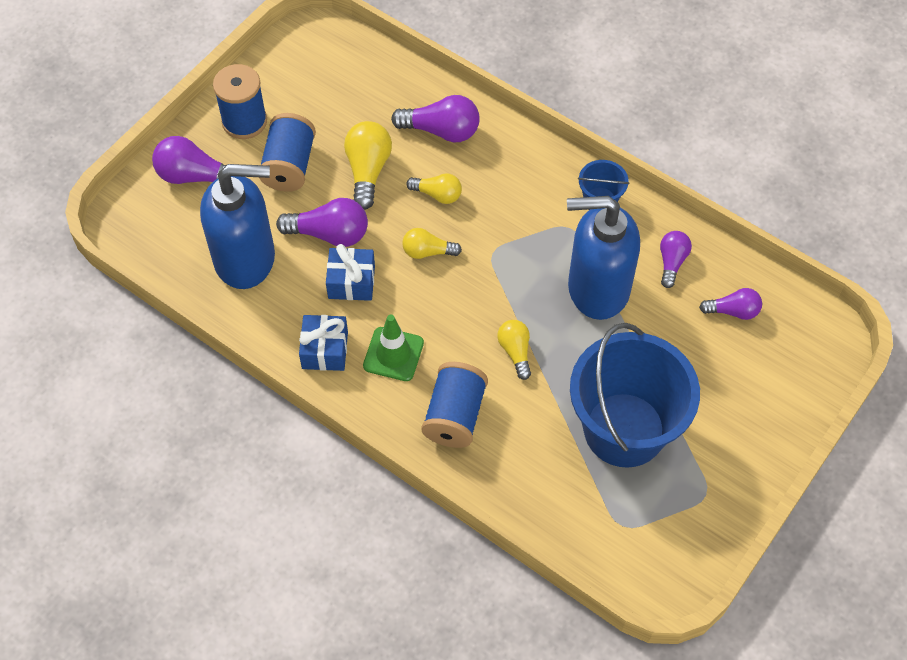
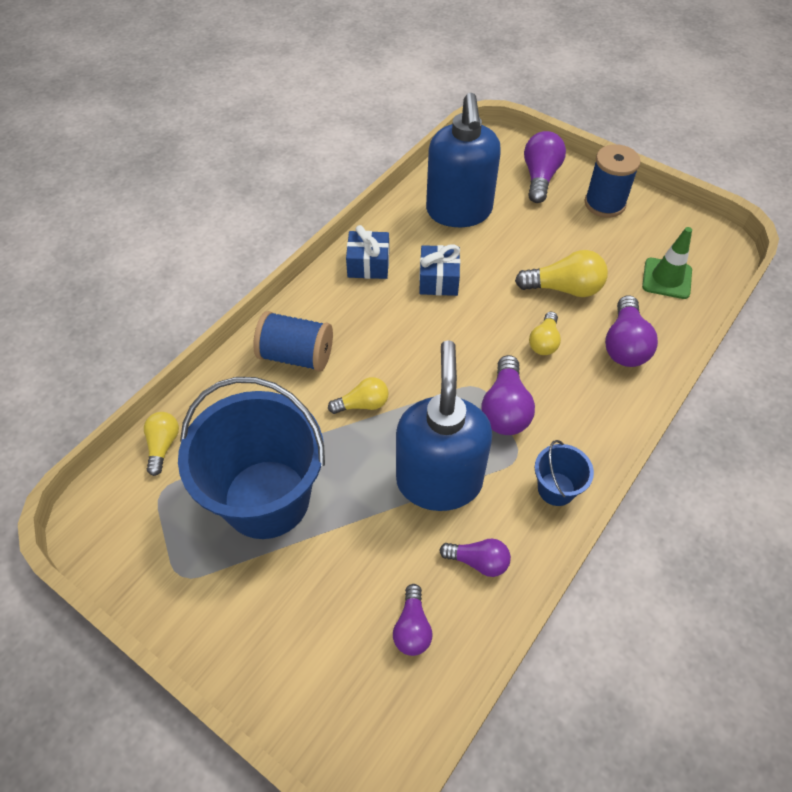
camera: 90 degrees right, 5 degrees down
blue spool [259,113,316,192] -> none
purple light bulb [276,198,368,247] -> purple light bulb moved to [481,355,535,435]
green traffic cone [363,314,424,381] -> green traffic cone moved to [642,227,692,299]
yellow light bulb [402,228,462,259] -> yellow light bulb moved to [144,412,179,476]

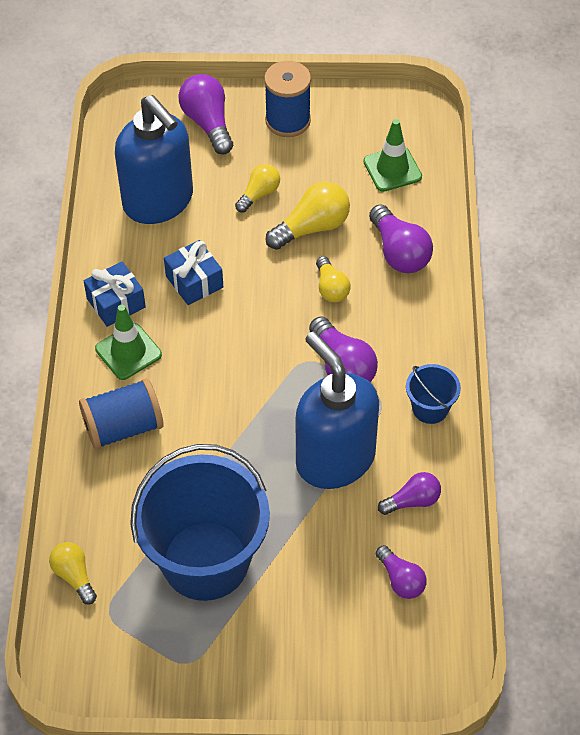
camera: 35 degrees left, 0 degrees up
yellow light bulb [328,377,389,414] -> yellow light bulb moved to [235,164,280,213]
none -> green traffic cone [95,305,162,380]

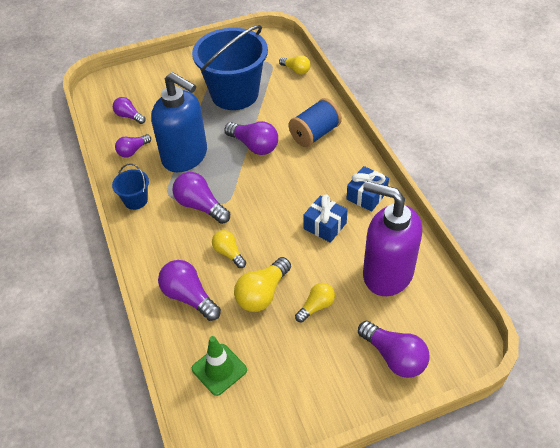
camera: 160 degrees right, 5 degrees down
green traffic cone [95,305,162,380] -> none
blue soap dispenser [115,95,193,224] -> purple soap dispenser [363,181,422,296]
yellow light bulb [235,164,280,213] -> yellow light bulb turned 150 degrees counterclockwise [295,283,335,323]
blue spool [264,61,311,137] -> none
none -> purple light bulb [224,121,278,155]

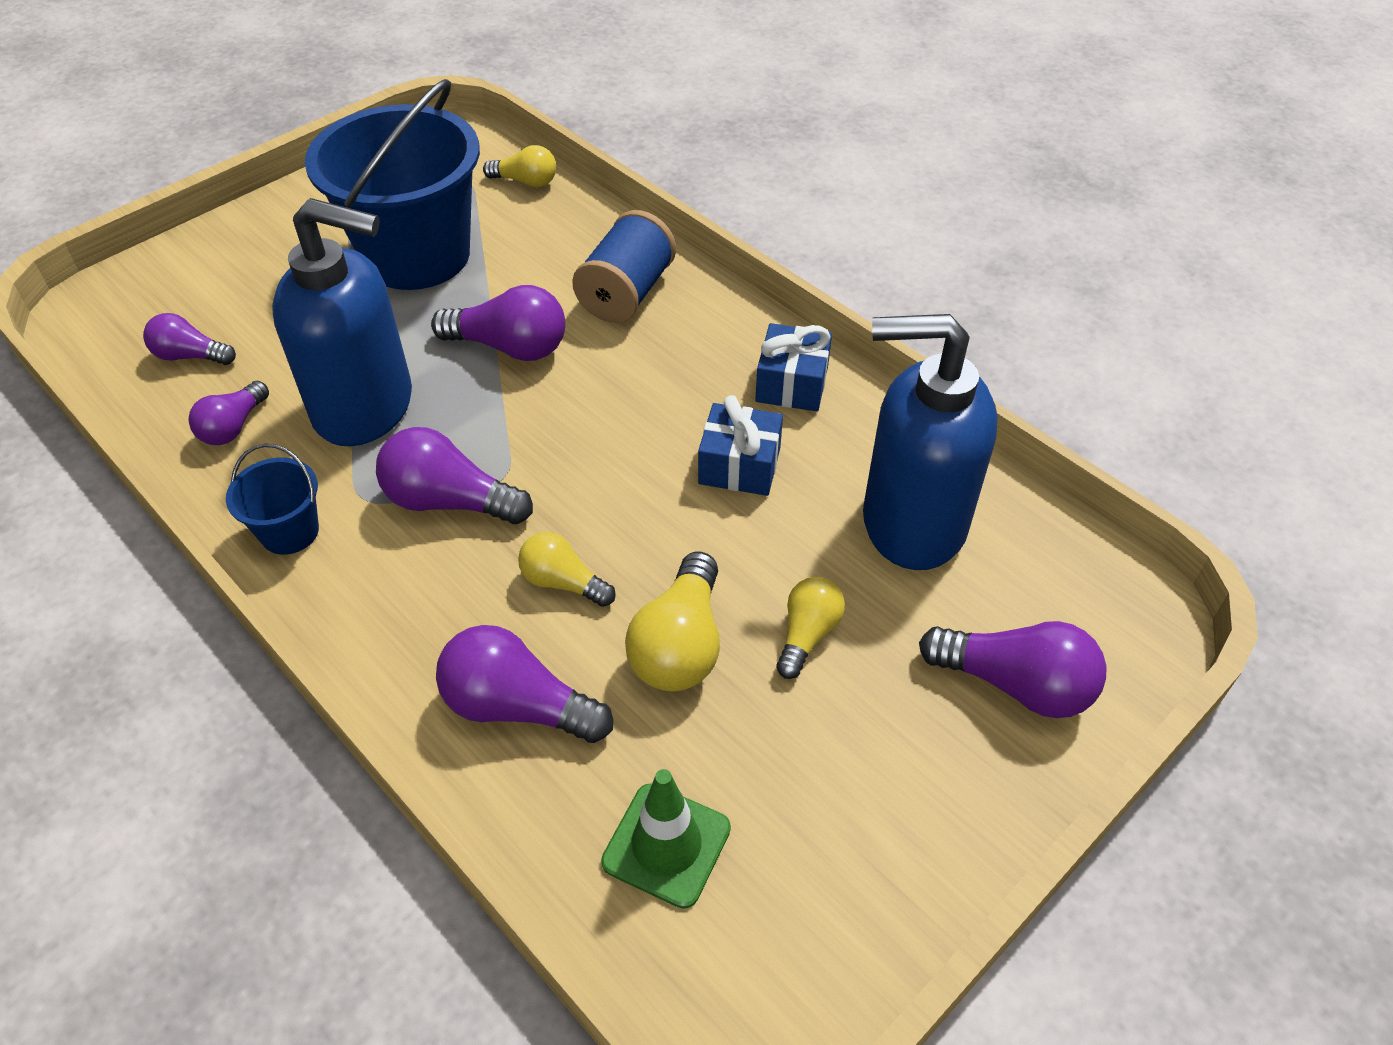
camera: 25 degrees left, 0 degrees up
purple soap dispenser [363,181,422,296] -> blue soap dispenser [863,314,998,570]

